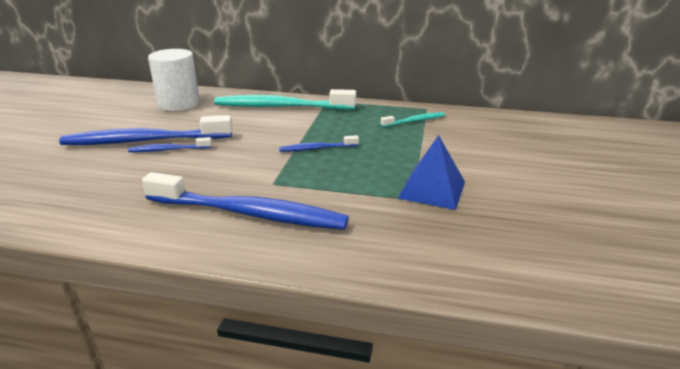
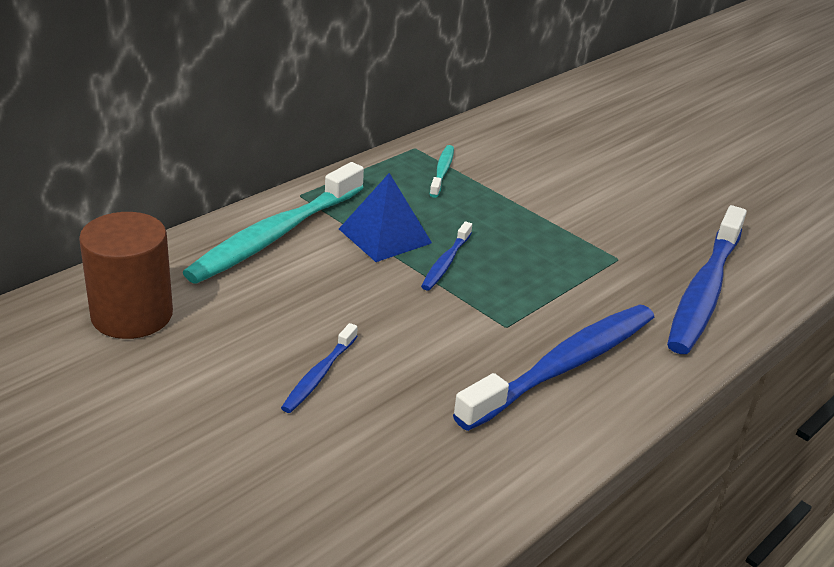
camera: 60 degrees left, 5 degrees up
blue toothbrush [59,115,232,145] -> blue toothbrush moved to [667,205,747,354]
white cylinder [148,49,200,111] -> brown cylinder [79,212,173,339]
blue pyramid [398,135,465,210] -> blue pyramid moved to [339,173,432,262]

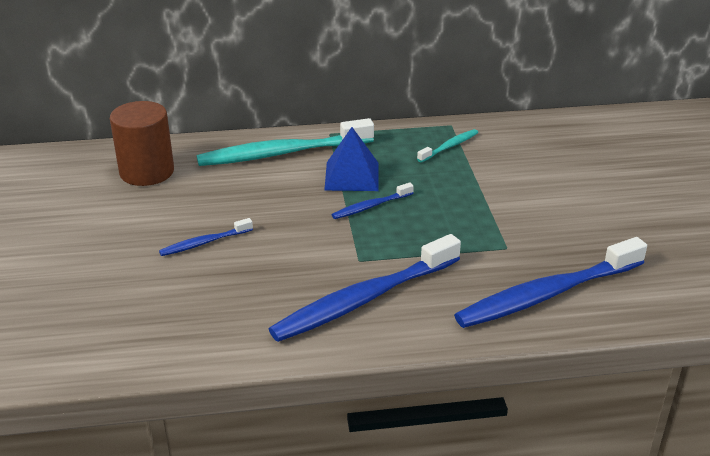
camera: 40 degrees right, 0 degrees up
blue toothbrush [453,304,654,431] -> blue toothbrush turned 150 degrees clockwise [269,234,461,342]

